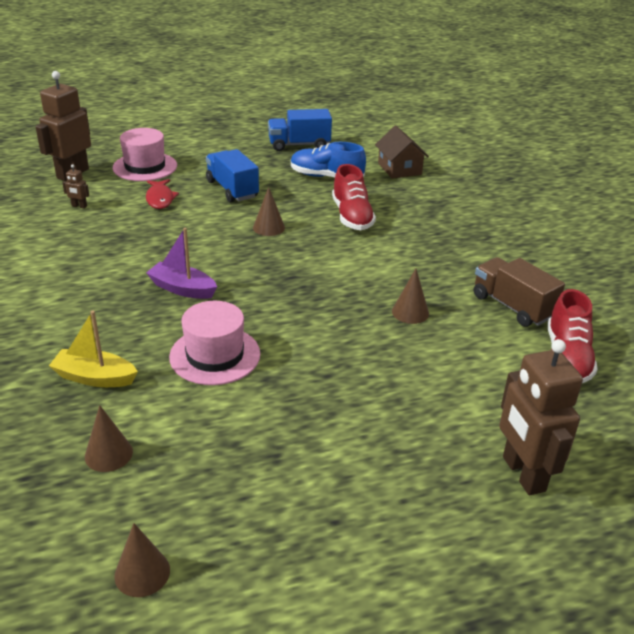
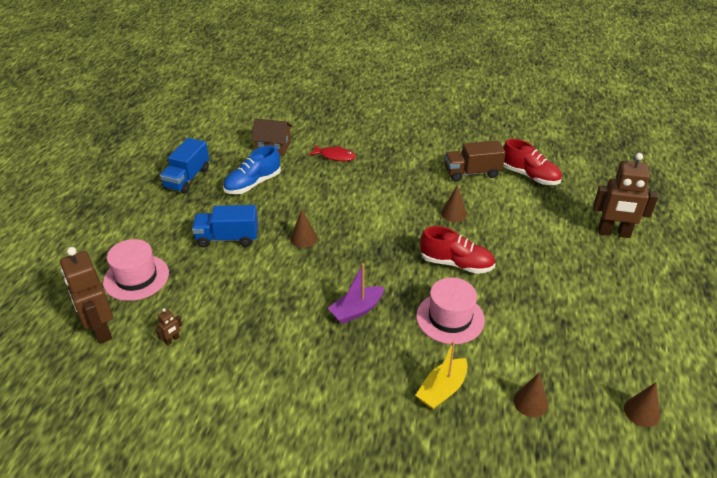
camera: 60 degrees left, 5 degrees up
red fish [146,179,179,209] -> red fish moved to [308,145,356,161]
red shoe [332,164,376,230] -> red shoe moved to [420,226,495,274]

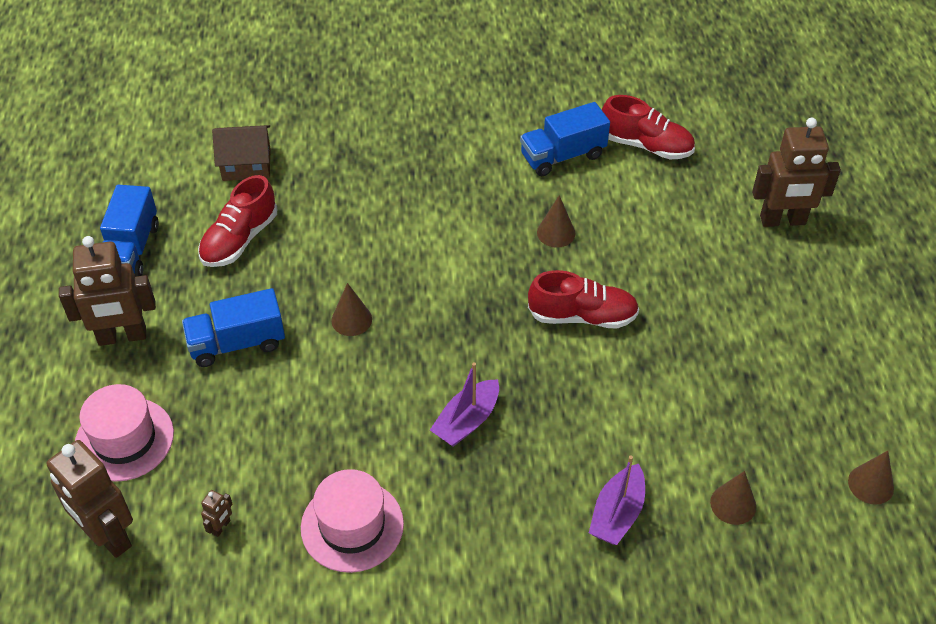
camera: 15 degrees left, 10 degrees up
blue shoe [223,145,281,194] -> red shoe [198,175,277,267]
red fish [308,145,356,161] -> none
yellow boat [415,341,468,409] -> purple boat [589,455,645,545]
pink hat [416,278,485,344] -> pink hat moved to [301,469,404,573]
brown truck [445,140,506,182] -> blue truck [520,102,610,176]
none -> brown robot [59,236,156,346]

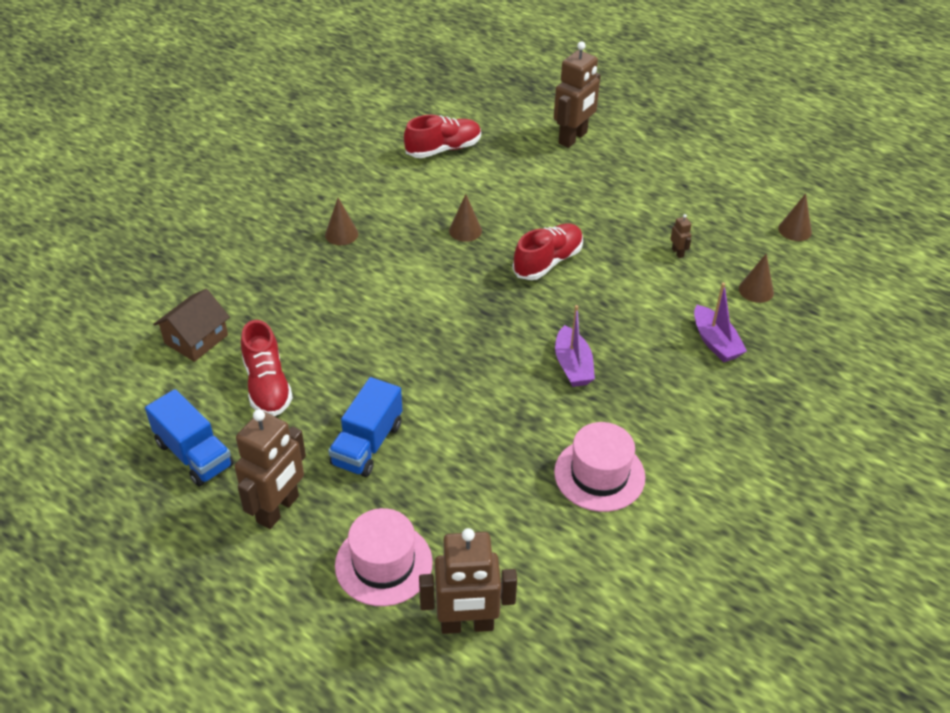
camera: 50 degrees left, 5 degrees down
brown robot [201,490,233,537] -> brown robot moved to [670,214,691,258]
brown cone [331,283,372,336] -> brown cone moved to [325,198,358,245]
blue truck [520,102,610,176] -> none

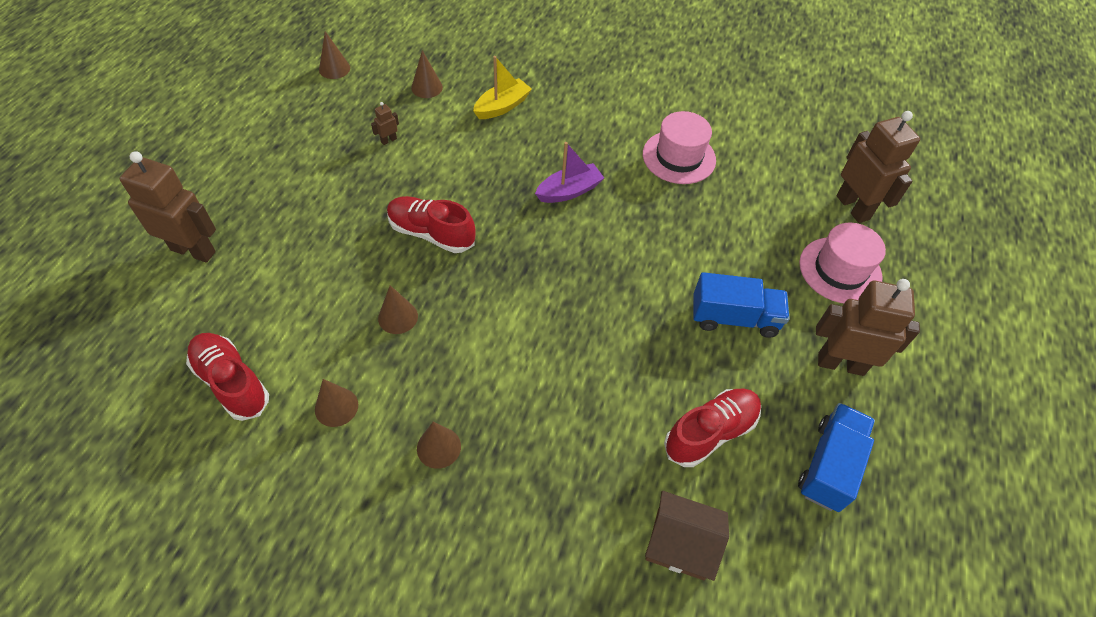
camera: 110 degrees left, 10 degrees up
purple boat [694,282,747,362] -> yellow boat [473,56,532,119]
none -> brown cone [315,379,358,427]

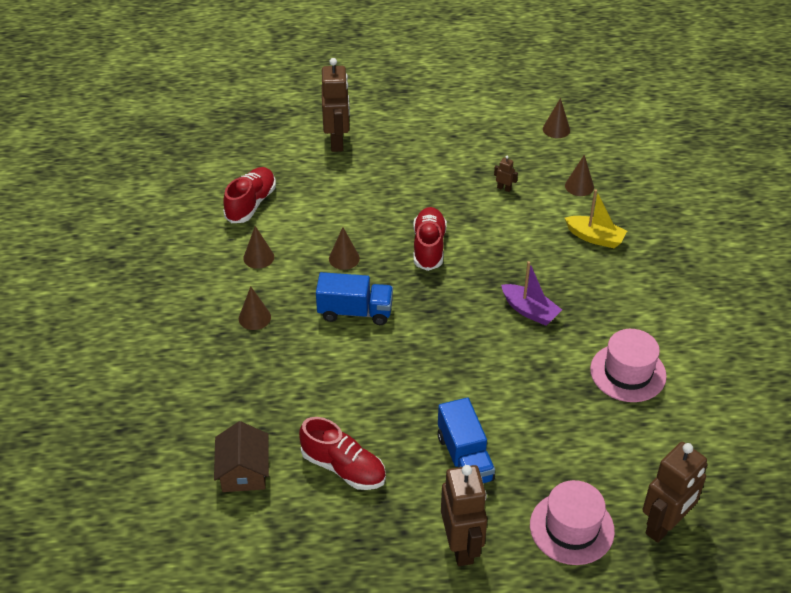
camera: 70 degrees right, 10 degrees down
blue truck [798,403,875,512] -> blue truck moved to [316,272,393,325]

